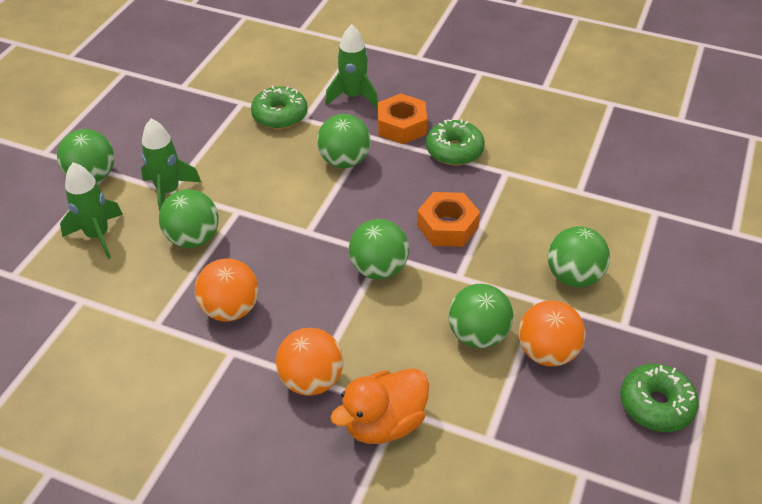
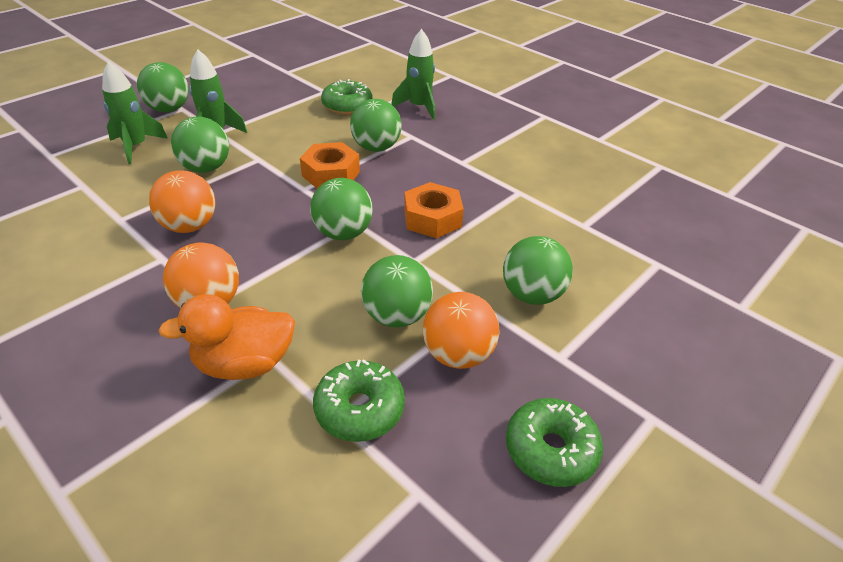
camera: 20 degrees right, 5 degrees down
orange nut [378,93,427,144] -> orange nut moved to [300,142,360,189]
green donut [426,119,485,165] -> green donut moved to [313,359,405,442]

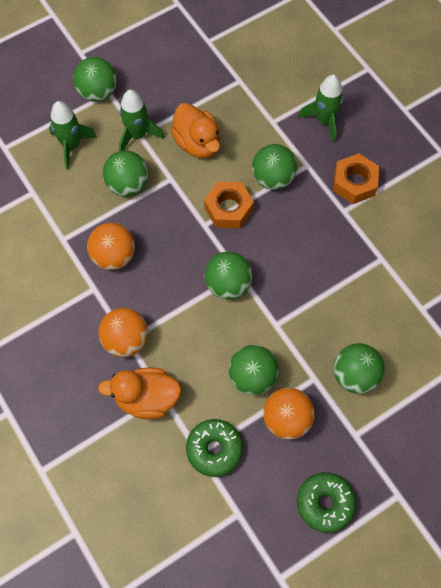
camera: 15 degrees right, 25 degrees up
green donut [321,79,372,115] -> none
orange nut [404,182,464,238] -> orange nut moved to [333,153,379,204]
none -> orange duck [171,103,220,158]

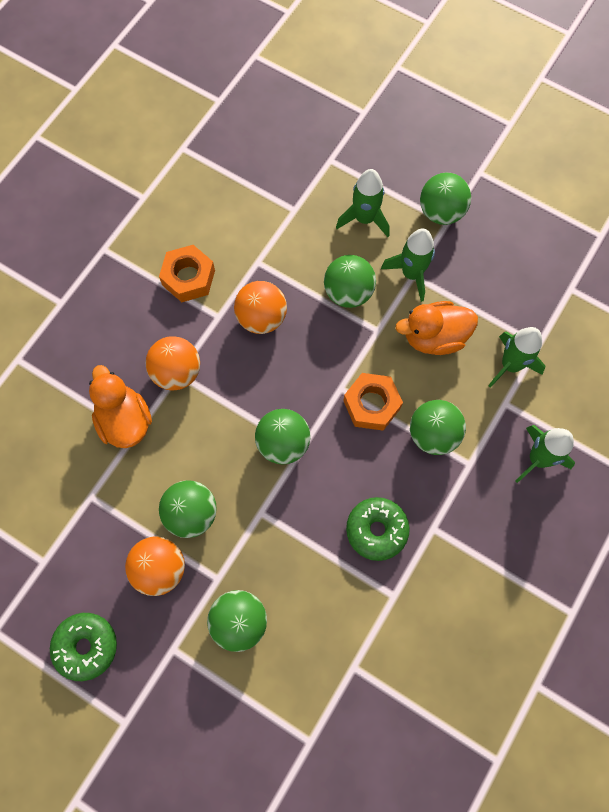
camera: 65 degrees right, 5 degrees up
orange duck [171,103,220,158] -> orange duck turned 45 degrees clockwise [395,301,478,355]
green donut [186,419,243,477] -> green donut moved to [346,497,410,561]
orange nut [333,153,379,204] -> orange nut moved to [159,245,215,302]
none -> green rocket [488,327,545,388]

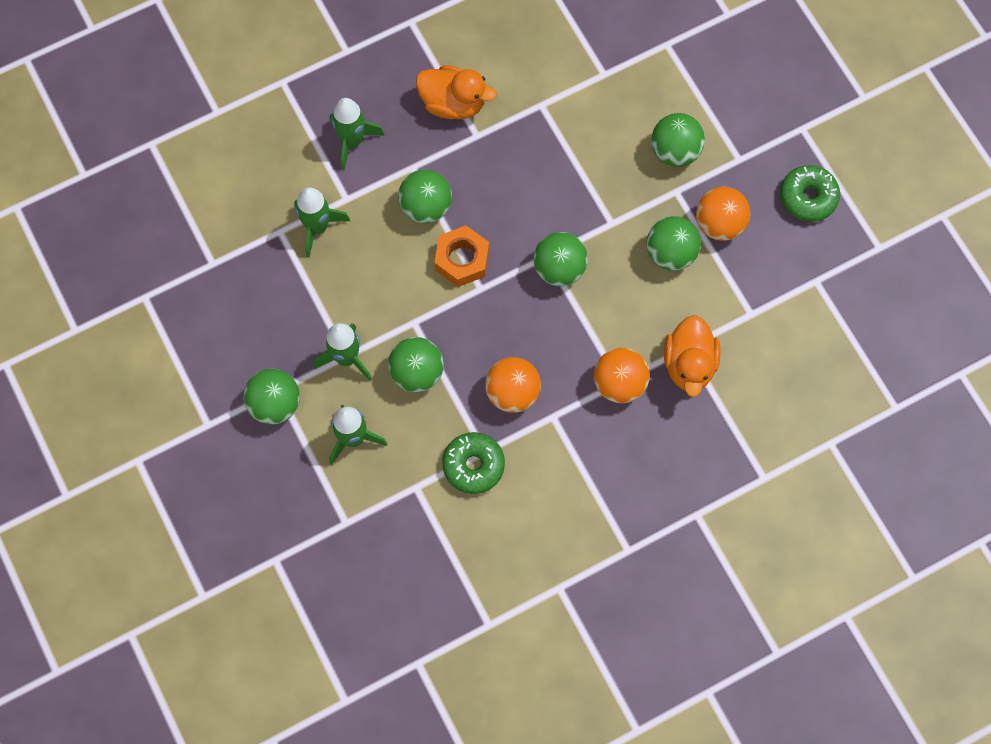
camera: 150 degrees left, 0 degrees up
orange nut [159,245,215,302] -> none
green donut [346,497,410,561] -> green donut moved to [442,432,505,494]
orange duck [395,301,478,355] -> orange duck moved to [416,65,497,119]

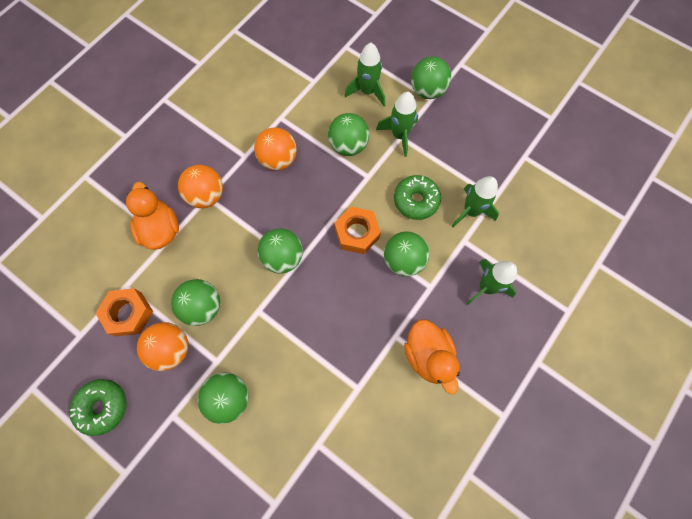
camera: 155 degrees right, 0 degrees up
orange duck [416,65,497,119] -> orange duck turned 105 degrees counterclockwise [404,319,460,394]
green donut [442,432,505,494] -> green donut moved to [394,175,441,220]
none -> orange nut [95,288,153,336]

